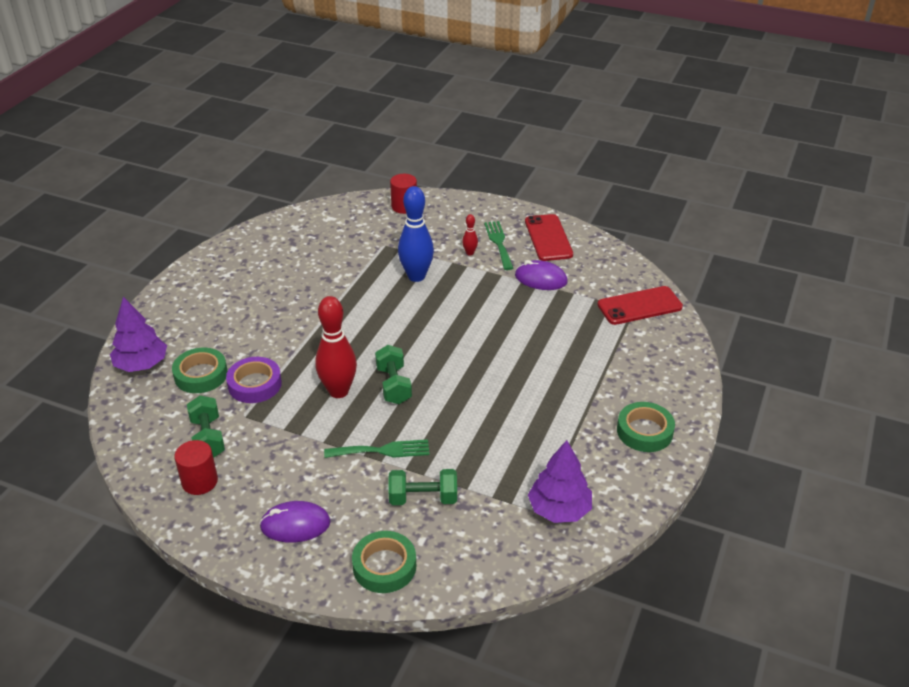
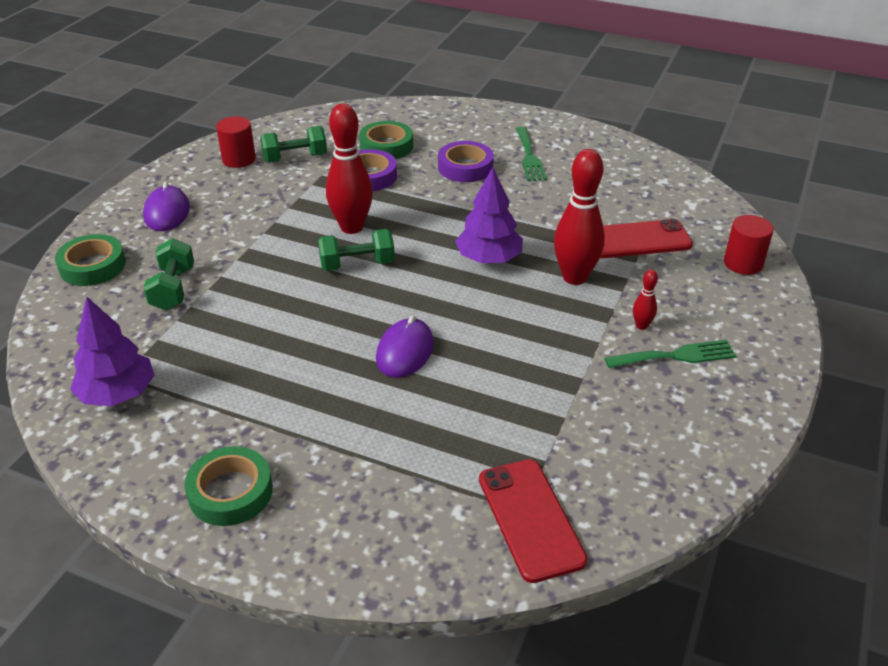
camera: 90 degrees right, 0 degrees up
purple tree [110,297,167,372] -> purple tree moved to [455,167,523,264]
green fork [324,439,429,458] -> green fork moved to [516,127,547,181]
blue bowling pin [398,186,434,282] -> red bowling pin [554,149,605,285]
purple mouse [515,260,568,290] -> purple mouse moved to [376,315,434,378]
red phone [525,214,573,261] -> red phone moved to [600,219,693,258]
none -> purple tape [438,141,494,182]

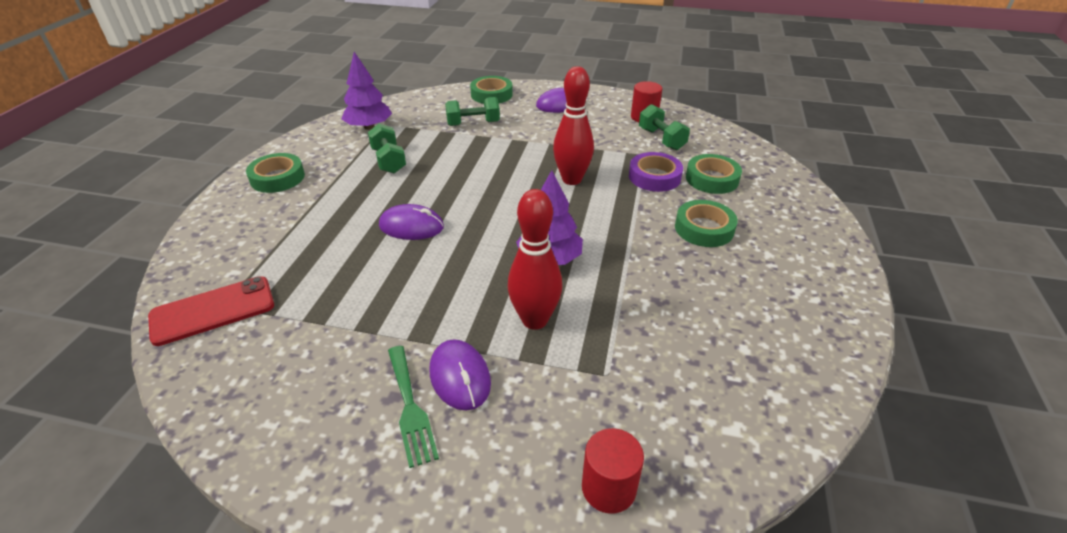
camera: 80 degrees right, 0 degrees up
green dumbbell [318,229,395,271] -> green dumbbell moved to [368,123,406,174]
purple tape [438,141,494,182] -> green tape [675,200,738,247]
green fork [516,127,547,181] -> none
red phone [600,219,693,258] -> none
red bowling pin [633,270,658,330] -> purple mouse [430,339,491,411]

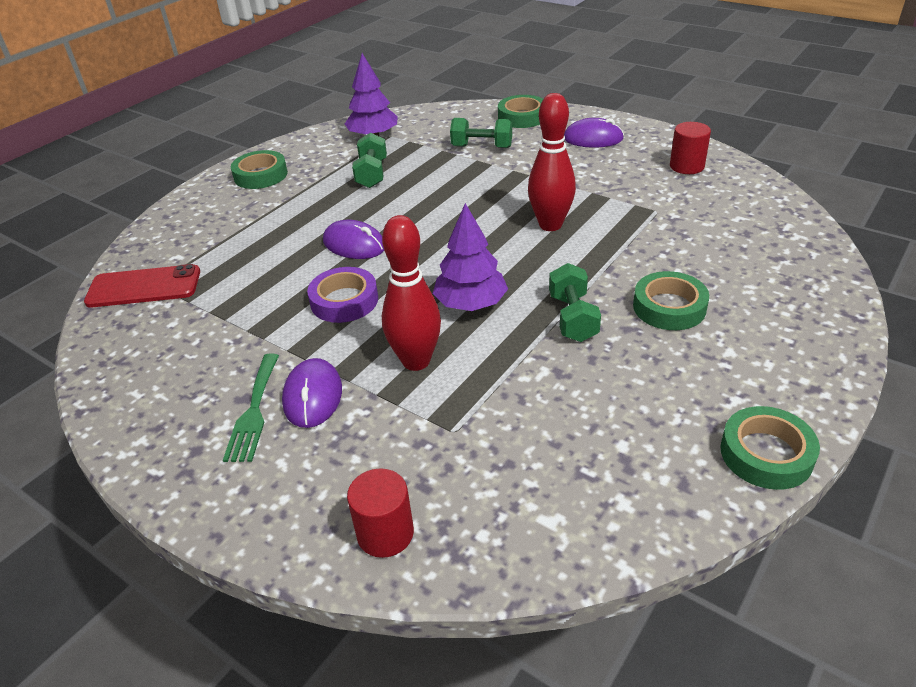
camera: 25 degrees right, 0 degrees up
purple tape [629,152,683,192] -> purple tape moved to [307,267,378,323]
green dumbbell [639,104,690,150] -> green dumbbell moved to [549,263,601,342]
green tape [686,154,742,194] -> green tape moved to [720,406,820,490]

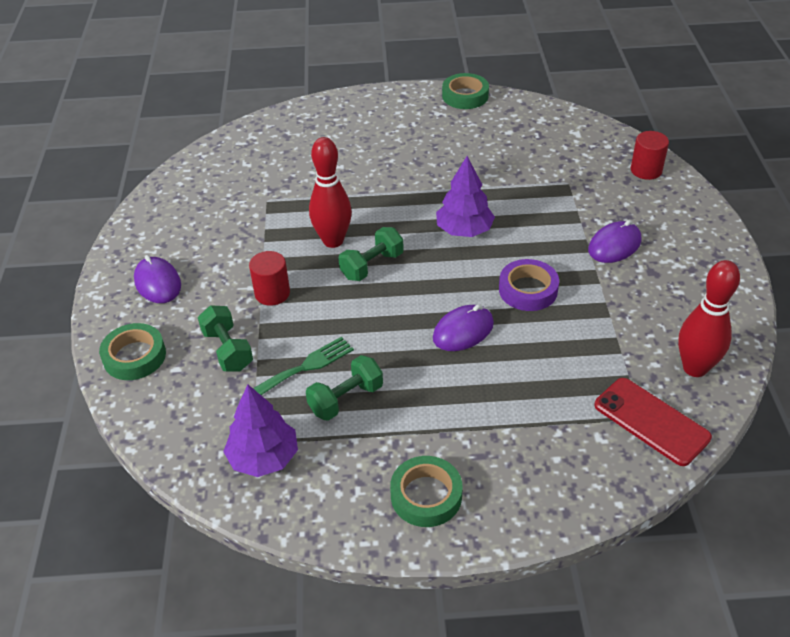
camera: 130 degrees left, 5 degrees up
green fork [223,354,279,462] -> green fork moved to [253,337,354,395]
purple mouse [323,220,384,259] -> purple mouse turned 60 degrees clockwise [433,304,494,351]
red bowling pin [382,215,441,371] -> red bowling pin moved to [678,260,740,377]
green dumbbell [549,263,601,342] -> green dumbbell moved to [338,227,404,281]
green tape [633,271,709,330] -> none
red cylinder [670,122,711,174] -> red cylinder moved to [249,251,290,306]

